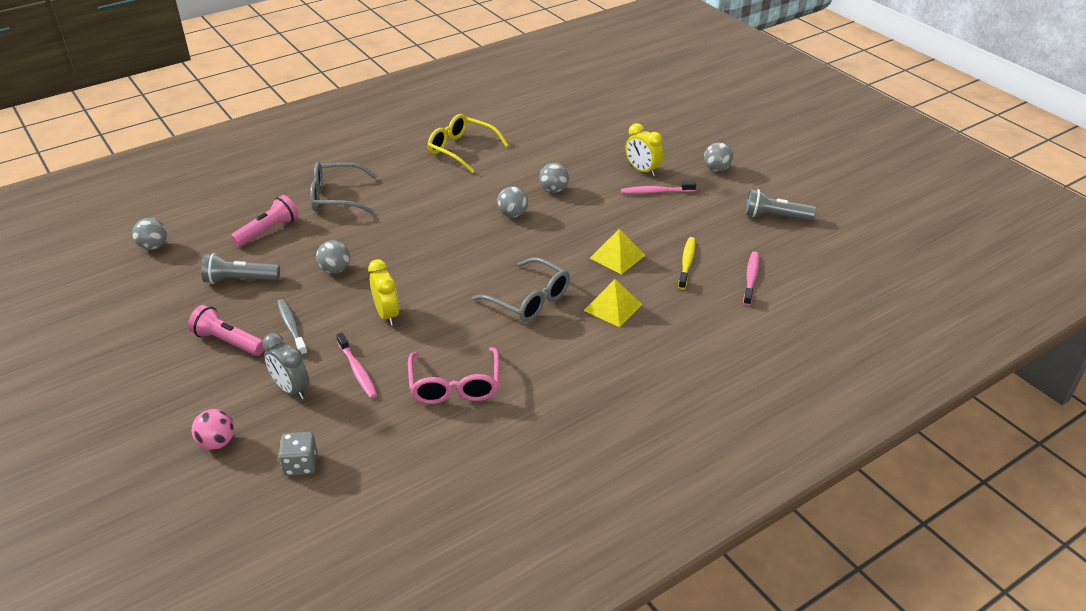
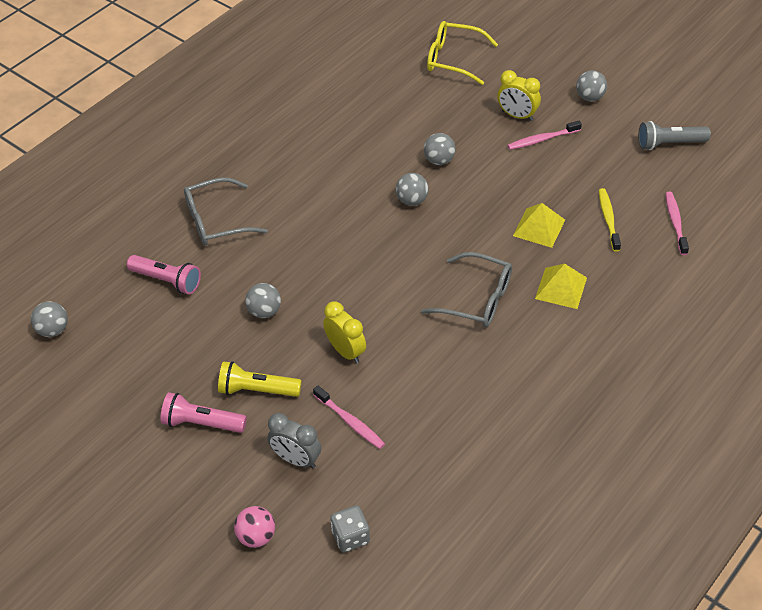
camera: 15 degrees left, 10 degrees up
grey flashlight [201,253,280,284] -> none
pink flashlight [231,195,298,247] -> pink flashlight turned 90 degrees clockwise [127,255,201,295]
grey toothbrush [277,299,308,356] -> yellow flashlight [218,361,302,397]
pink glasses [408,347,499,404] -> none
yellow glasses [428,114,508,173] -> yellow glasses moved to [427,21,498,85]

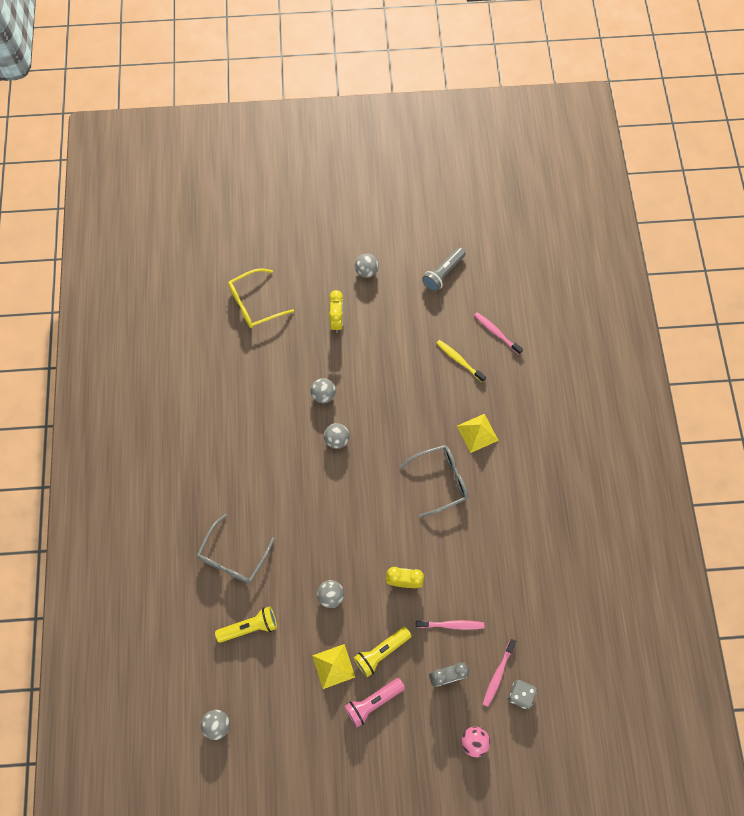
camera: 45 degrees left, 20 degrees up
pink flashlight [127,255,201,295] -> yellow flashlight [215,606,277,643]
yellow clock [497,70,541,121] -> yellow clock turned 75 degrees counterclockwise [329,290,344,333]
pink toothbrush [507,121,582,150] -> pink toothbrush moved to [483,639,516,707]
yellow pyramid [513,203,565,248] -> yellow pyramid moved to [312,644,355,689]

